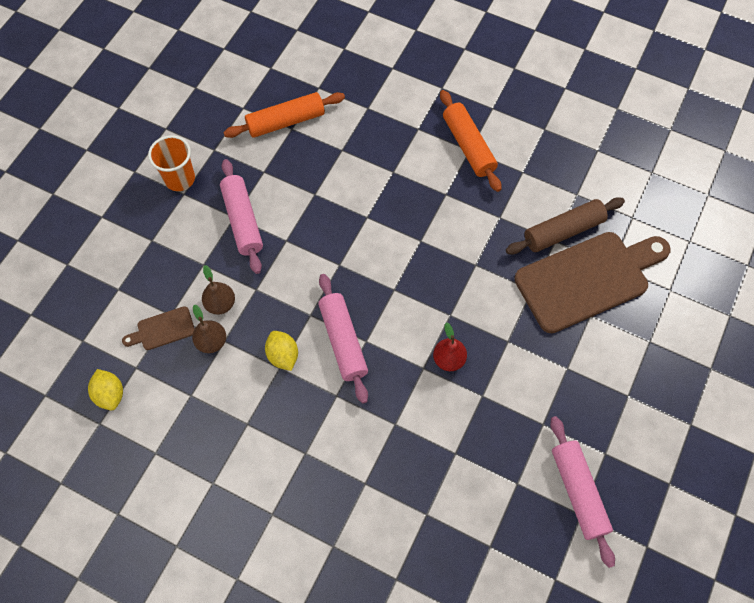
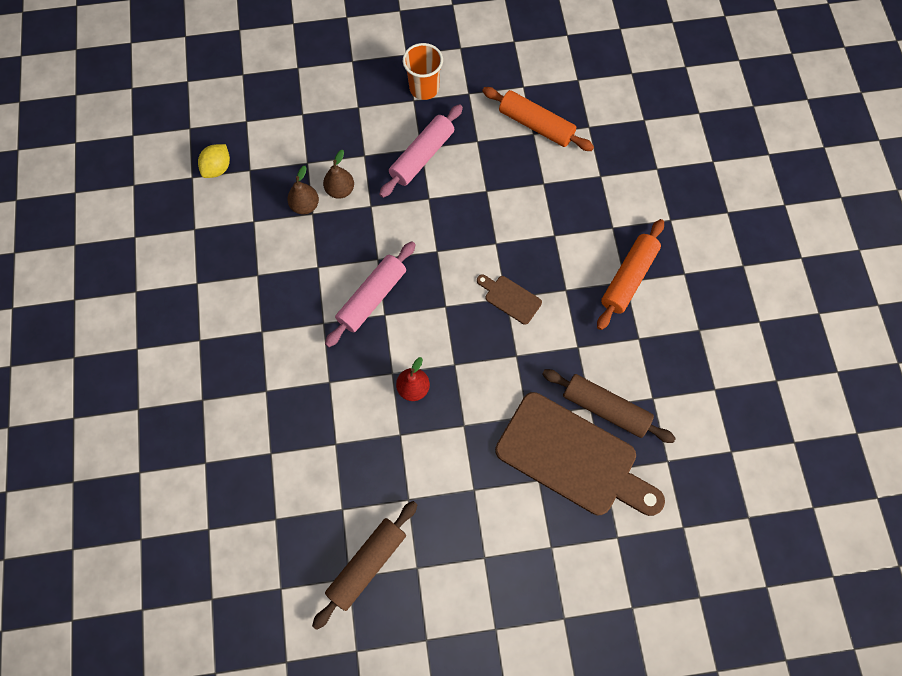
camera: 55 degrees right, 5 degrees up
brown cutting board [122,306,195,350] -> brown cutting board moved to [477,275,542,325]
yellow lemon [265,331,298,371] -> none
pink rolling pin [550,416,615,568] -> brown rolling pin [312,501,418,630]

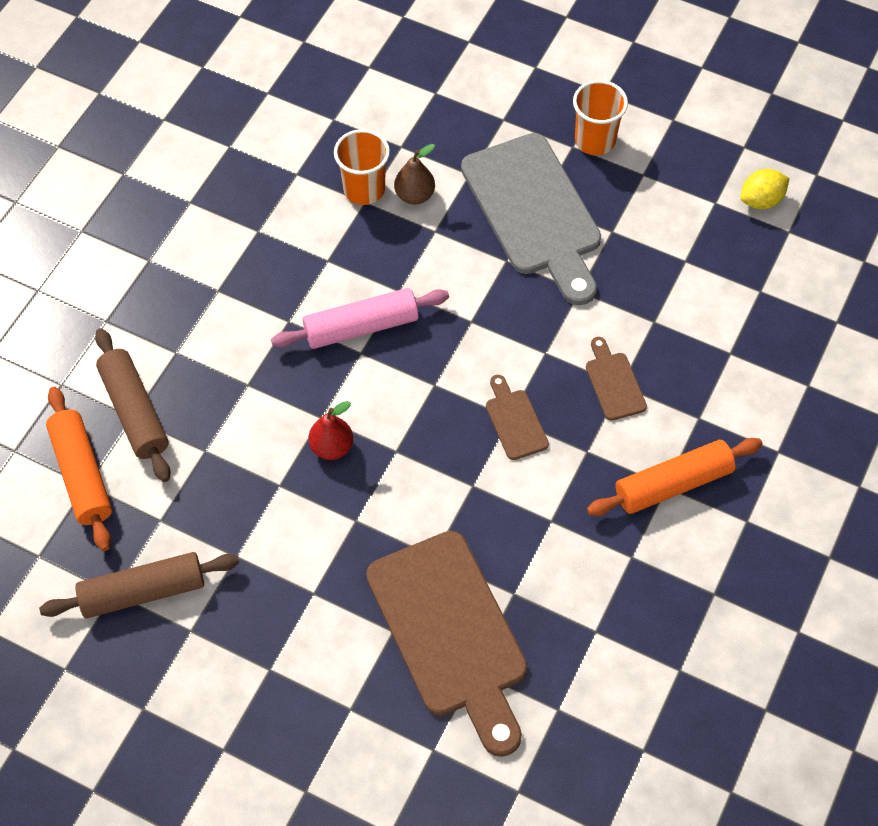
camera: 35 degrees right, 10 degrees down
yellow lemon [198,144,230,178] -> yellow lemon moved to [740,169,789,209]
brown pear [287,166,319,214] -> orange cup [334,129,390,205]
pink rolling pin [379,104,463,198] -> grey cutting board [461,133,601,305]
orange rolling pin [482,87,594,151] -> orange rolling pin moved to [46,387,112,551]
brown rolling pin [542,369,676,443] -> brown rolling pin moved to [95,328,171,482]
none -> brown cutting board [586,337,647,421]

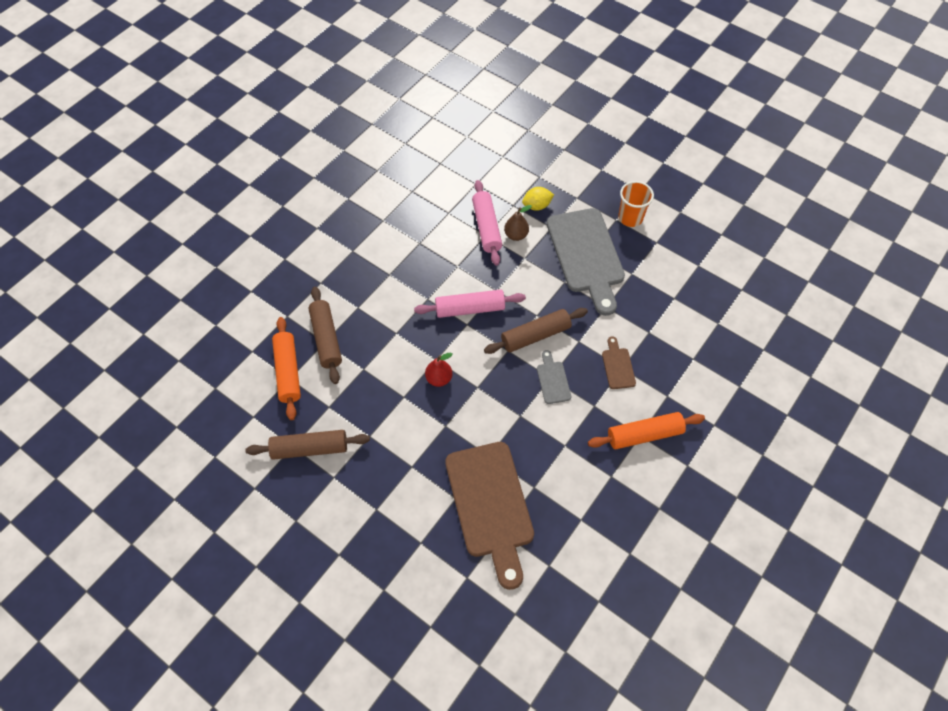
camera: 10 degrees right, 0 degrees up
orange cup [334,129,390,205] -> pink rolling pin [472,180,502,266]
brown cutting board [486,375,549,460] -> grey cutting board [537,350,571,404]
yellow lemon [740,169,789,209] -> yellow lemon moved to [522,187,554,211]
none -> brown rolling pin [484,308,588,354]

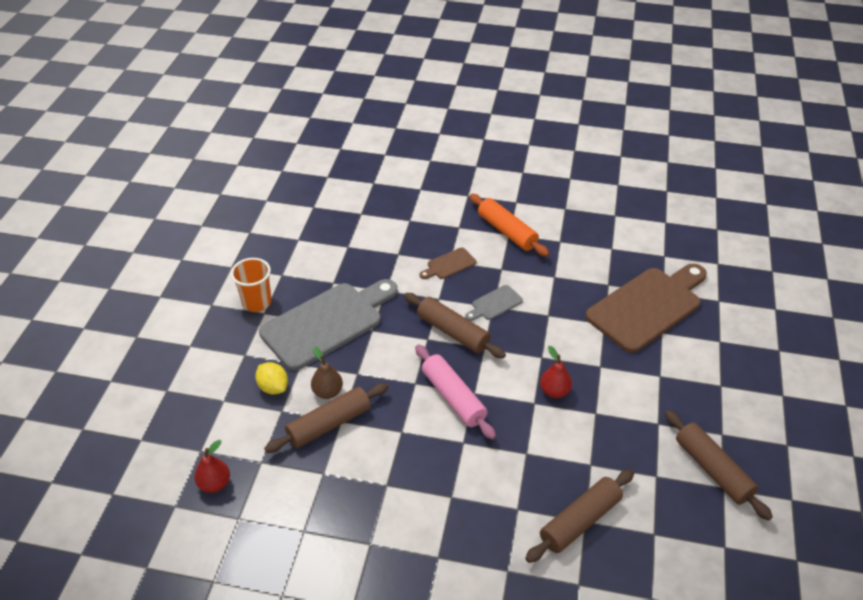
camera: 115 degrees left, 15 degrees down
orange rolling pin [272,317,301,420] -> none
pink rolling pin [472,180,502,266] -> brown rolling pin [264,383,389,453]
none -> red pear [194,440,230,493]

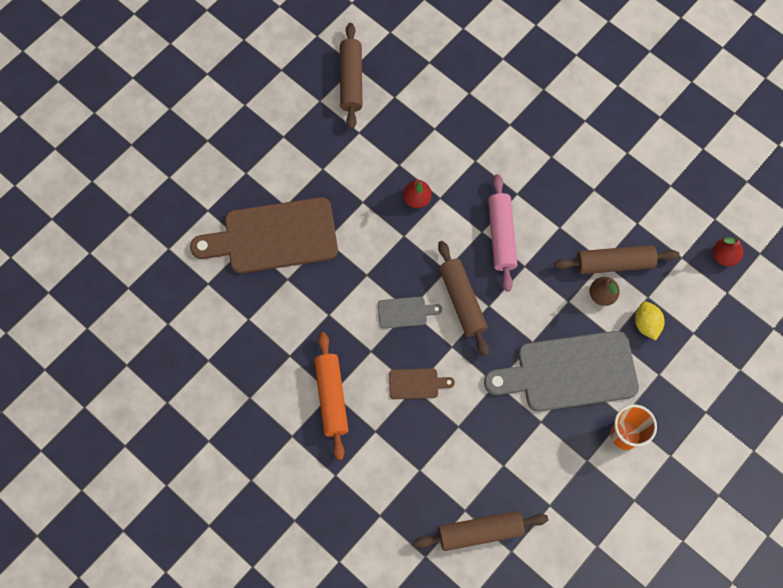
camera: 150 degrees left, 25 degrees up
brown rolling pin [525,469,634,563] -> brown rolling pin moved to [414,511,548,551]

